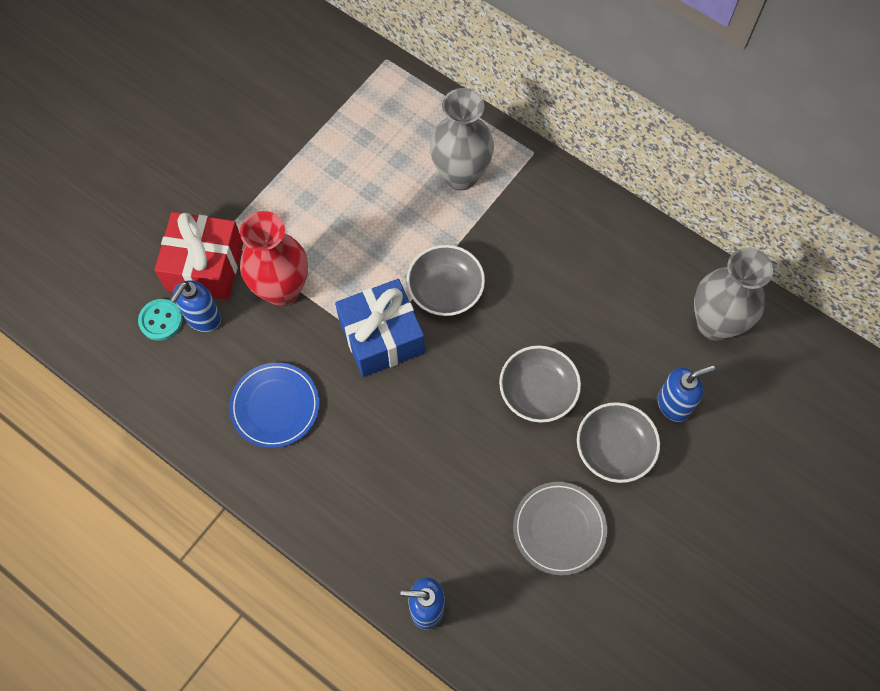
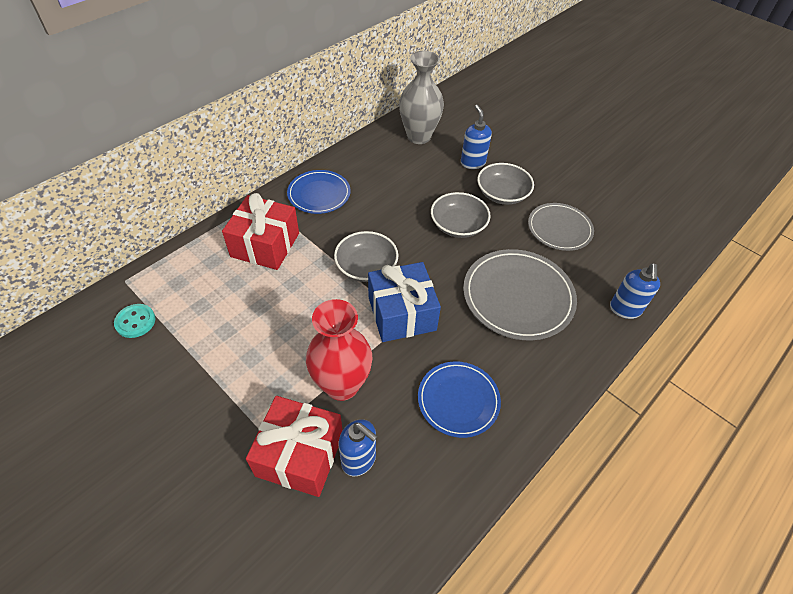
camera: 85 degrees left, 15 degrees down
turquoise button [138,299,183,341] -> turquoise button moved to [114,304,155,338]
grey vase [430,88,494,191] -> red gift [222,193,299,270]
none -> blue plate [287,170,350,214]
none -> grey plate [463,249,577,340]

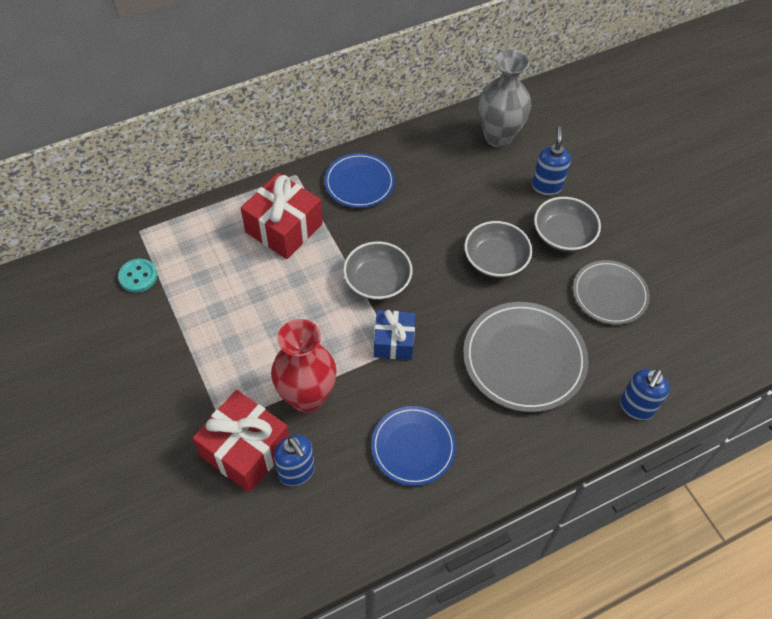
camera: 20 degrees right, 5 degrees up
blue gift [368,262,441,342] -> blue gift [374,310,415,360], size x0.64

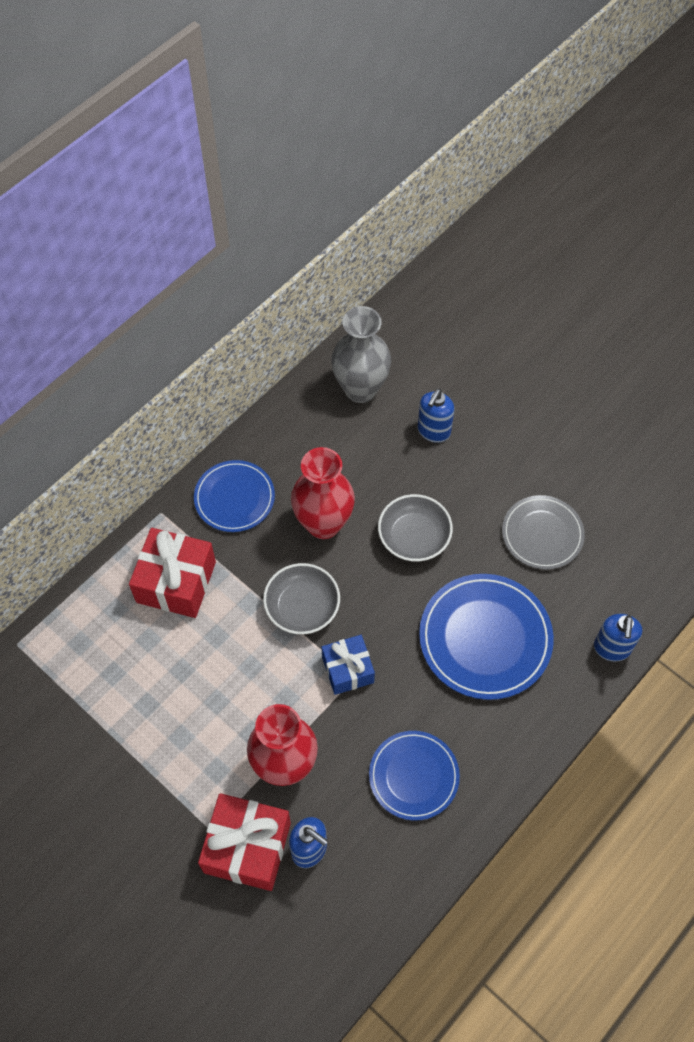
camera: 20 degrees left, 5 degrees up
turquoise button [118,259,157,293] -> none
grey plate [463,302,589,412] -> blue plate [419,574,554,700]
blue soap dispenser [532,126,571,195] -> blue soap dispenser turned 135 degrees counterclockwise [417,389,454,443]
grey bowl [534,197,601,252] -> none
none -> red vase [291,447,355,539]

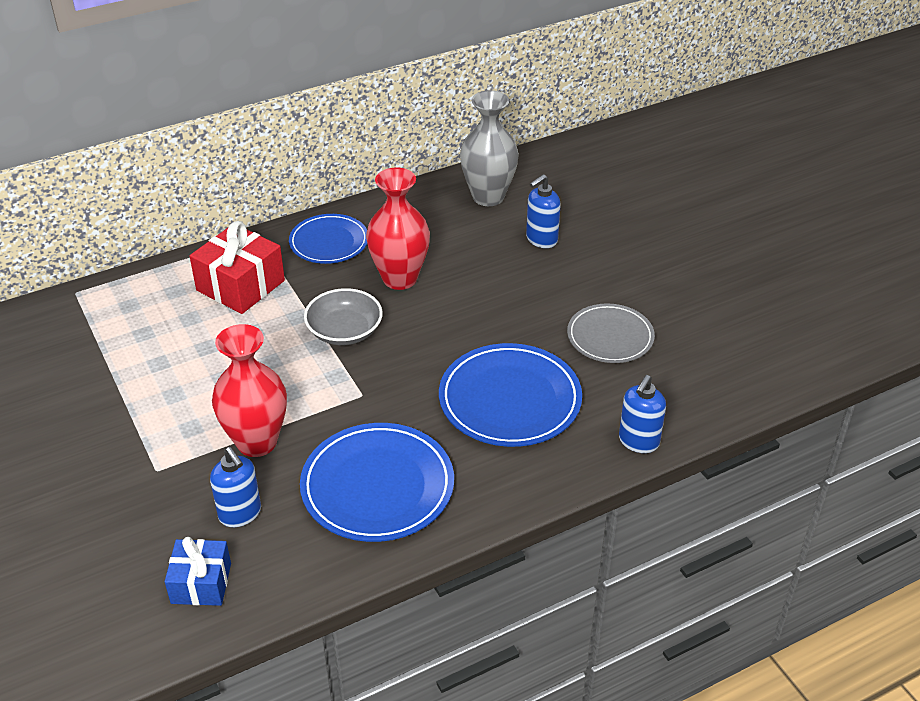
camera: 20 degrees right, 20 degrees down
red gift [198,793,291,891] -> none
blue gift [322,635,375,695] -> blue gift moved to [165,537,231,606]
blue plate [369,731,460,821] -> blue plate [300,423,454,542], size x1.56
grey bowl [378,494,453,562] -> none

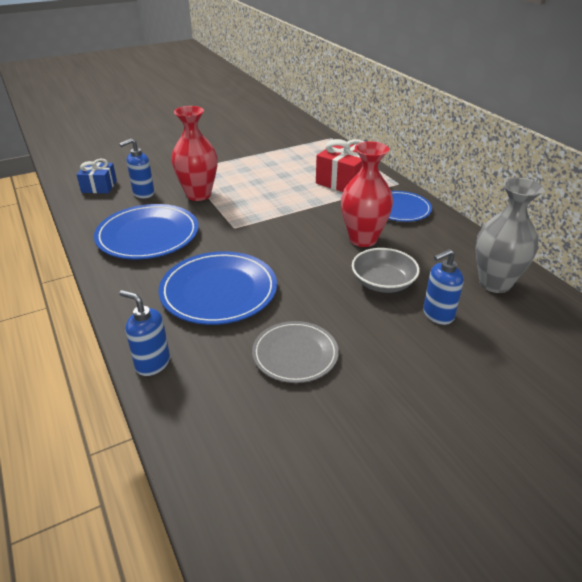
camera: 90 degrees right, 5 degrees down
grey bowl [304,288,383,345] -> grey bowl moved to [352,248,420,293]
blue soap dispenser [526,174,561,248] -> blue soap dispenser turned 75 degrees counterclockwise [423,249,464,325]

